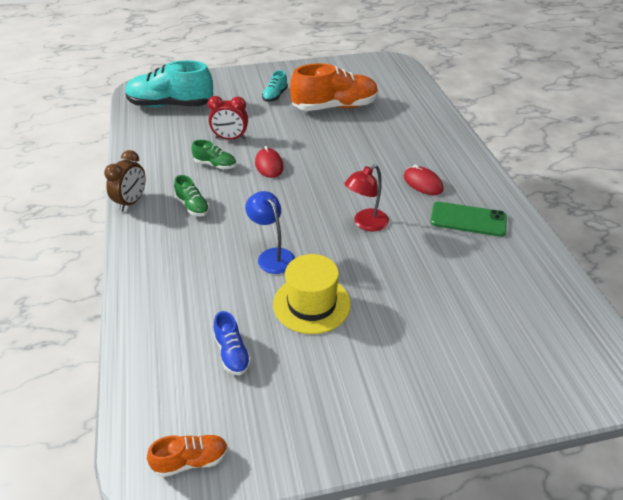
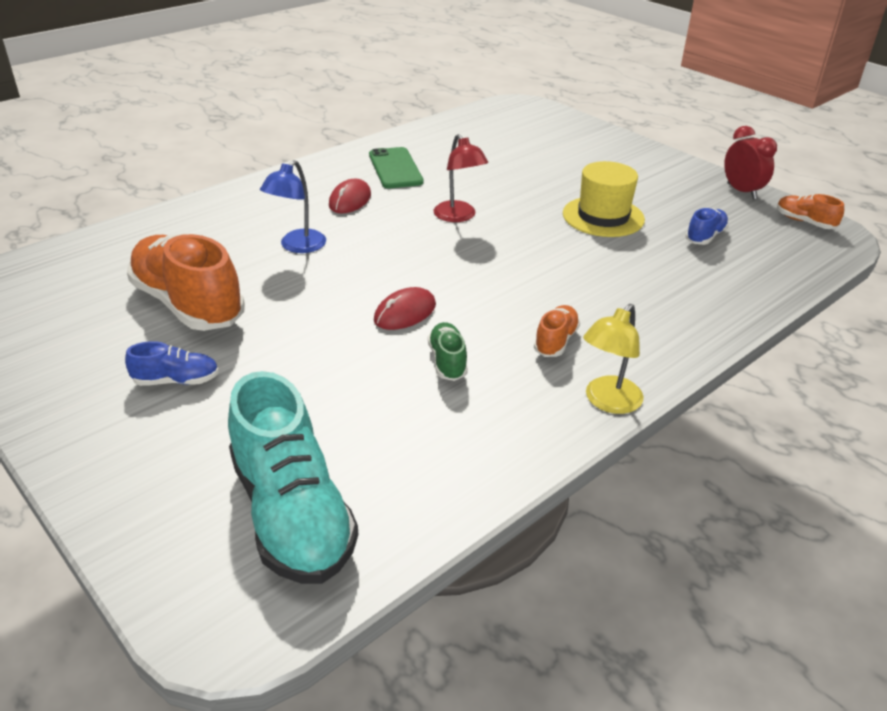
camera: 120 degrees left, 5 degrees down
brown clock [104,150,146,211] -> yellow lamp [583,304,644,414]
green shoe [174,175,210,216] -> orange shoe [534,305,580,357]
red clock [208,96,248,140] -> red clock moved to [724,126,777,199]
blue lamp [245,191,295,274] -> blue lamp moved to [260,160,326,253]
turquoise shoe [262,70,288,102] -> blue shoe [125,341,219,386]
red lamp [345,164,389,232] -> red lamp turned 45 degrees clockwise [433,134,488,222]

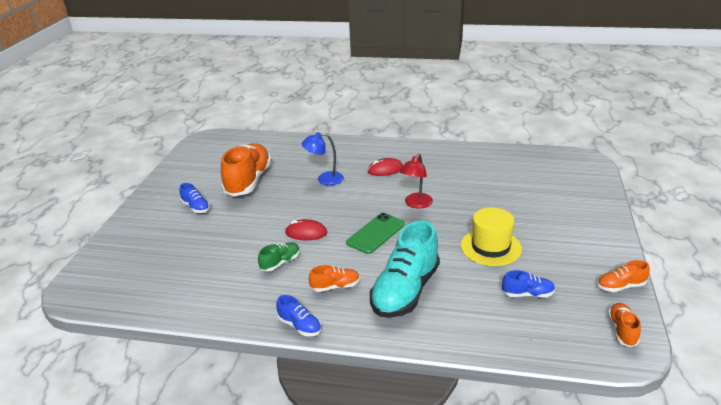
camera: 55 degrees right, 5 degrees down
turquoise shoe [228,371,358,584] -> turquoise shoe moved to [370,220,440,318]
green phone [369,147,423,188] -> green phone moved to [346,213,405,254]
yellow lamp [583,304,644,414] -> blue shoe [276,295,321,336]
red clock [724,126,777,199] -> orange shoe [597,260,650,292]

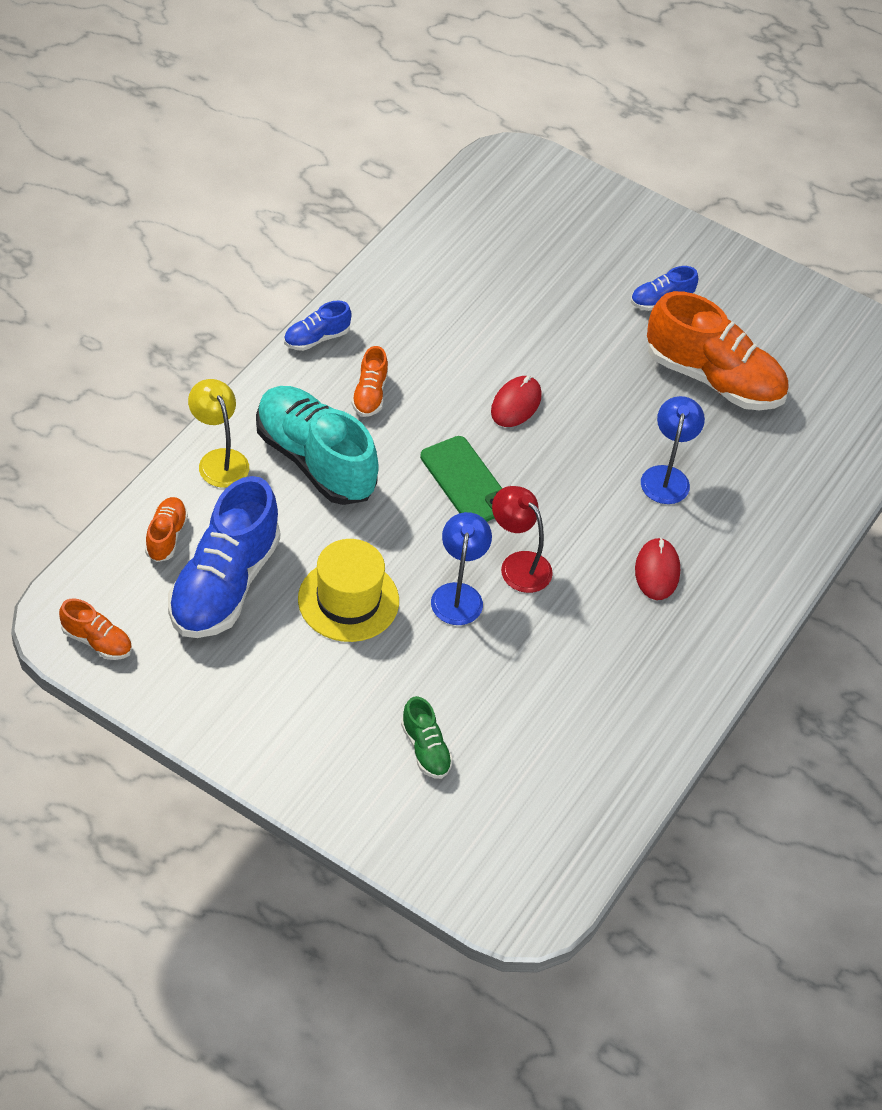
camera: 105 degrees right, 20 degrees up
green shoe [258,242,300,272] -> green shoe moved to [401,696,453,779]
blue shoe [502,270,555,297] -> blue shoe [168,476,280,638], size x2.15
orange shoe [597,260,650,292] -> orange shoe moved to [145,497,188,562]
none -> yellow lamp [188,379,249,488]
none -> blue lamp [431,512,492,625]

